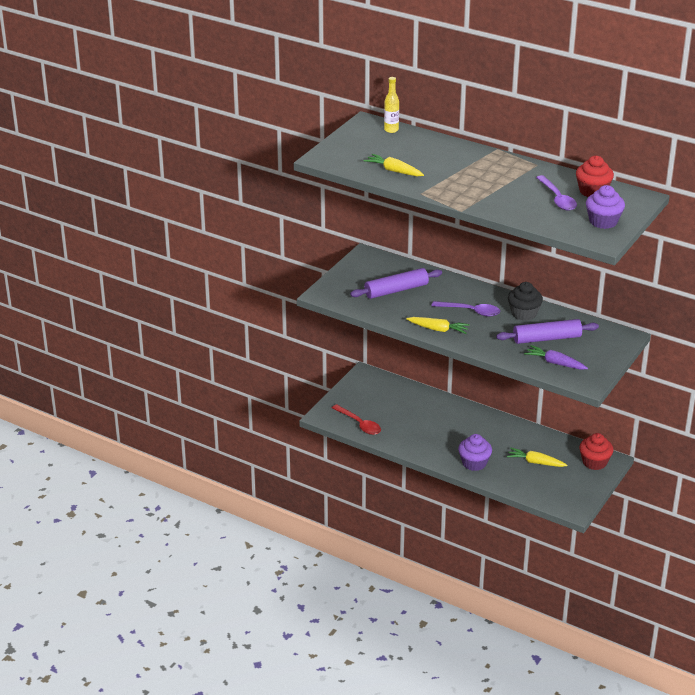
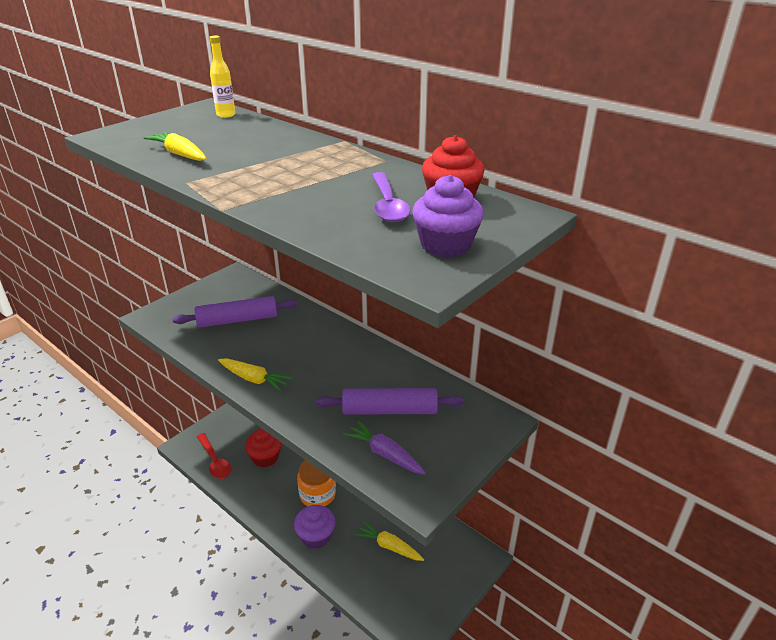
camera: 10 degrees right, 0 degrees up
purple spoon [432,301,500,317] -> none
black cupcake [508,282,543,321] -> none
red cupcake [579,433,613,470] -> red cupcake moved to [245,428,282,467]
none -> orange jar [297,460,336,506]

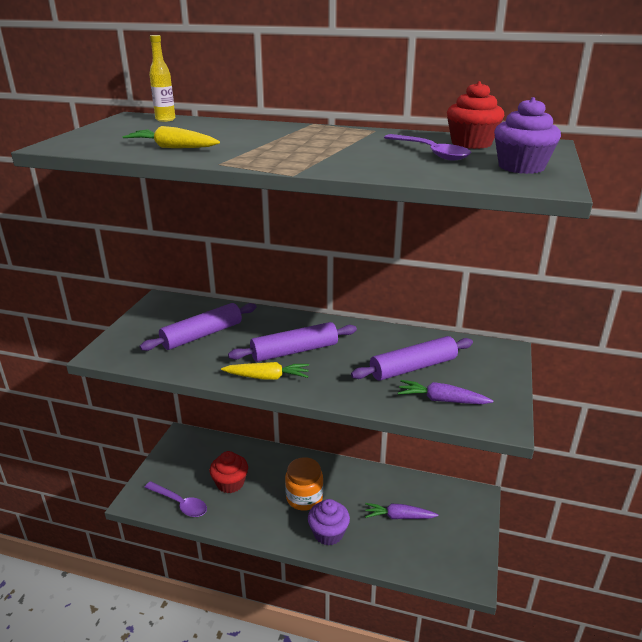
camera: 25 degrees left, 5 degrees down
red spoon [197,433,231,479] -> purple spoon [144,481,207,517]
yellow carrot [355,521,424,561] -> purple carrot [365,503,439,519]
none -> purple rolling pin [228,322,357,362]

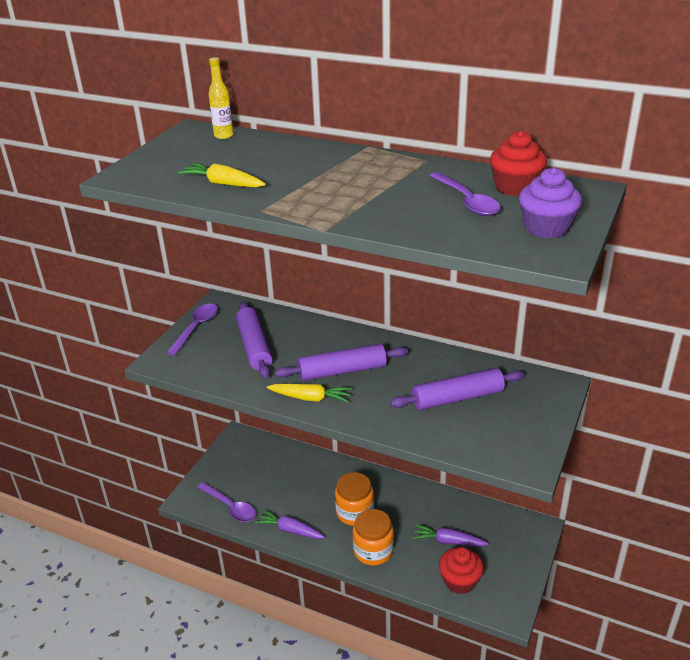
camera: 10 degrees right, 5 degrees up
purple rolling pin [140,303,256,351] -> purple rolling pin turned 75 degrees counterclockwise [236,302,273,378]
red cupcake [210,451,248,493] -> red cupcake moved to [439,547,484,594]
purple cupcake [308,499,350,545] -> orange jar [353,509,394,566]
purple carrot [398,380,494,404] -> purple carrot moved to [255,509,325,539]
none -> purple spoon [166,304,218,356]

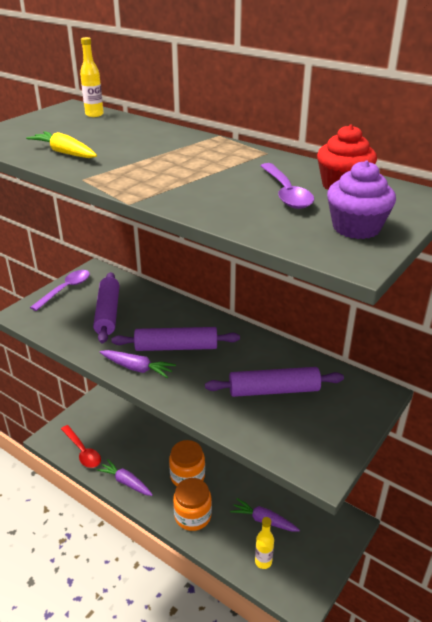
camera: 10 degrees right, 0 degrees up
purple spoon [197,482,256,522] -> red spoon [61,425,101,468]
yellow carrot [267,384,352,403] -> purple carrot [100,350,176,378]
red cupcake [439,547,484,594] -> yellow bottle [255,517,274,569]

